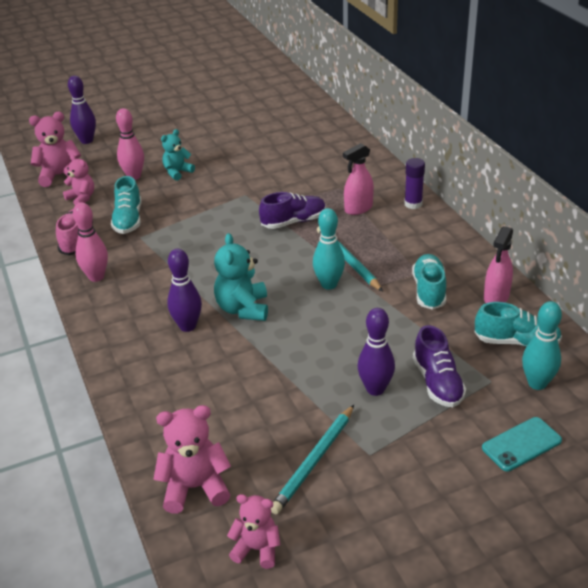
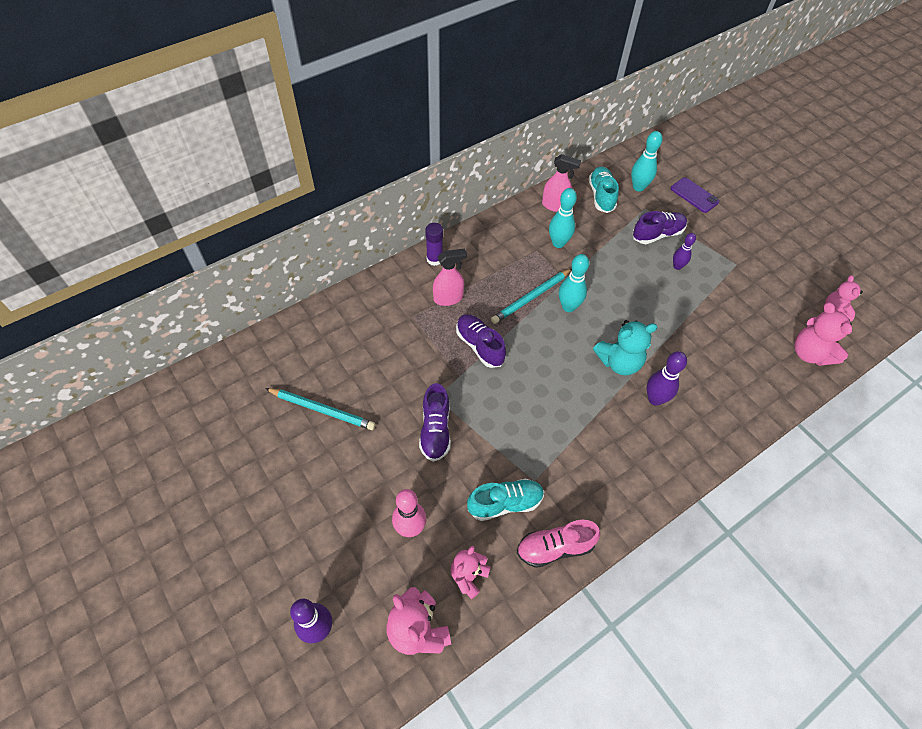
camera: 105 degrees left, 20 degrees up
pink bowling pin [73,202,108,282] -> none
turquoise teddy bear [161,129,195,181] -> none
turquoise pencil [271,405,354,514] -> turquoise pencil moved to [265,388,376,430]
pink spray bottle [343,143,374,215] -> pink spray bottle turned 60 degrees counterclockwise [433,248,467,306]
purple bowling pin [357,308,395,396] -> purple bowling pin [673,233,696,270], size x0.65
turquoise shoe [412,254,446,310] -> turquoise bowling pin [549,188,577,248]
turquoise phone [482,417,562,472] -> purple phone [671,177,719,213]
none -> purple shoe [419,383,451,462]

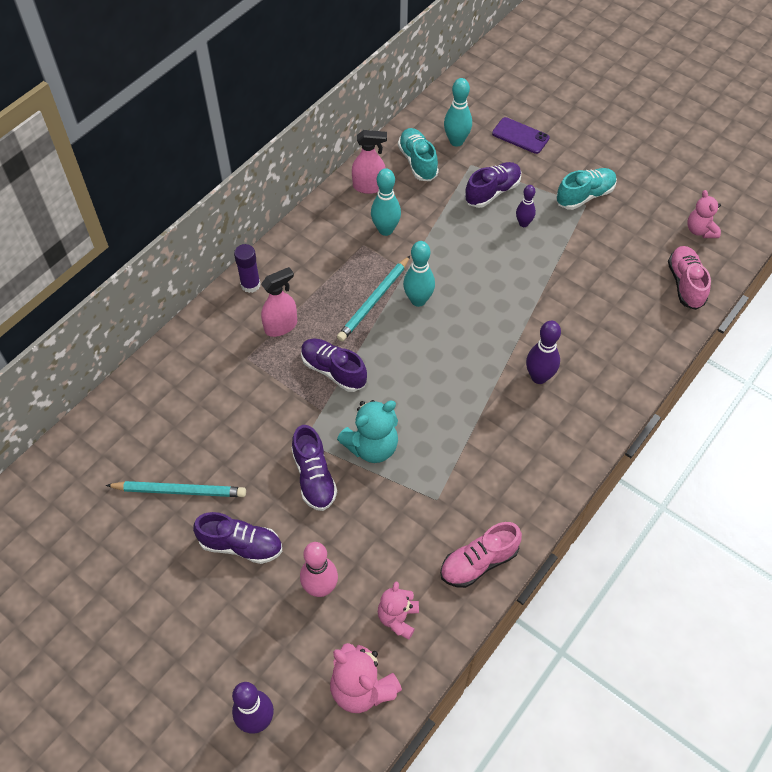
camera: 15 degrees left, 0 degrees up
turquoise shoe [467,478,544,521] -> turquoise shoe moved to [556,168,617,210]
turquoise teddy bear [593,320,657,375] -> turquoise teddy bear moved to [337,400,398,463]
pink teddy bear [794,302,852,366] -> pink shoe [668,246,711,310]
none -> purple shoe [193,512,282,564]

